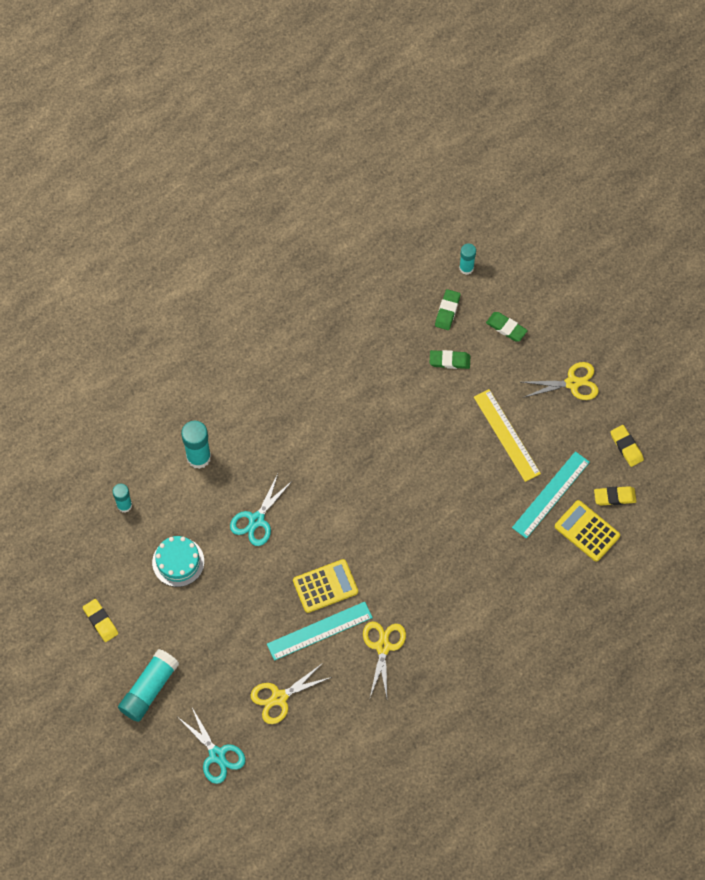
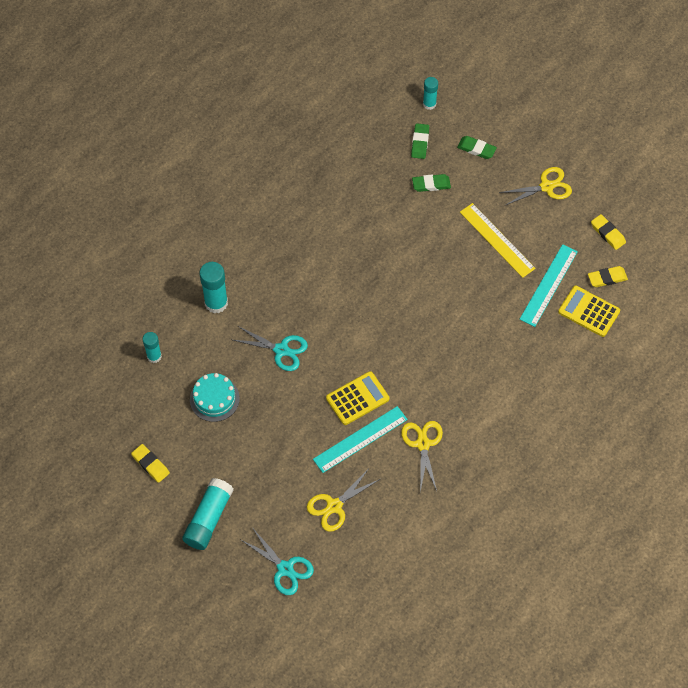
camera: 10 degrees left, 5 degrees down
turquoise scissors [230,474,293,546] -> turquoise scissors turned 90 degrees counterclockwise [233,326,308,371]

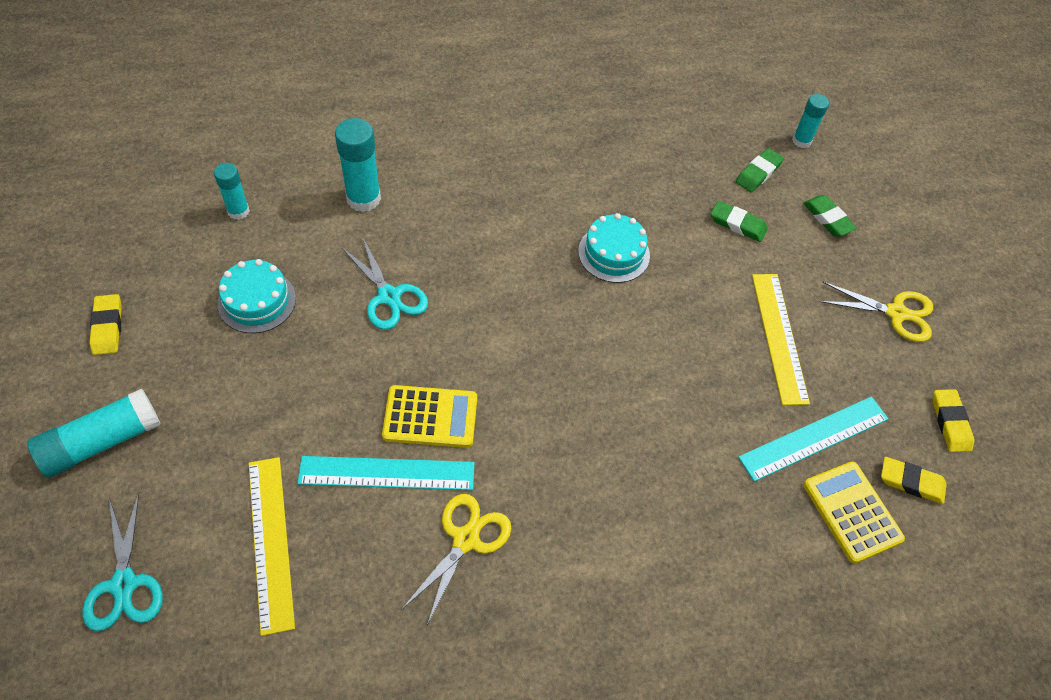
camera: 30 degrees right, 5 degrees down
yellow scissors [307,467,380,532] -> yellow ruler [249,457,295,636]
none -> turquoise cake [578,213,650,283]

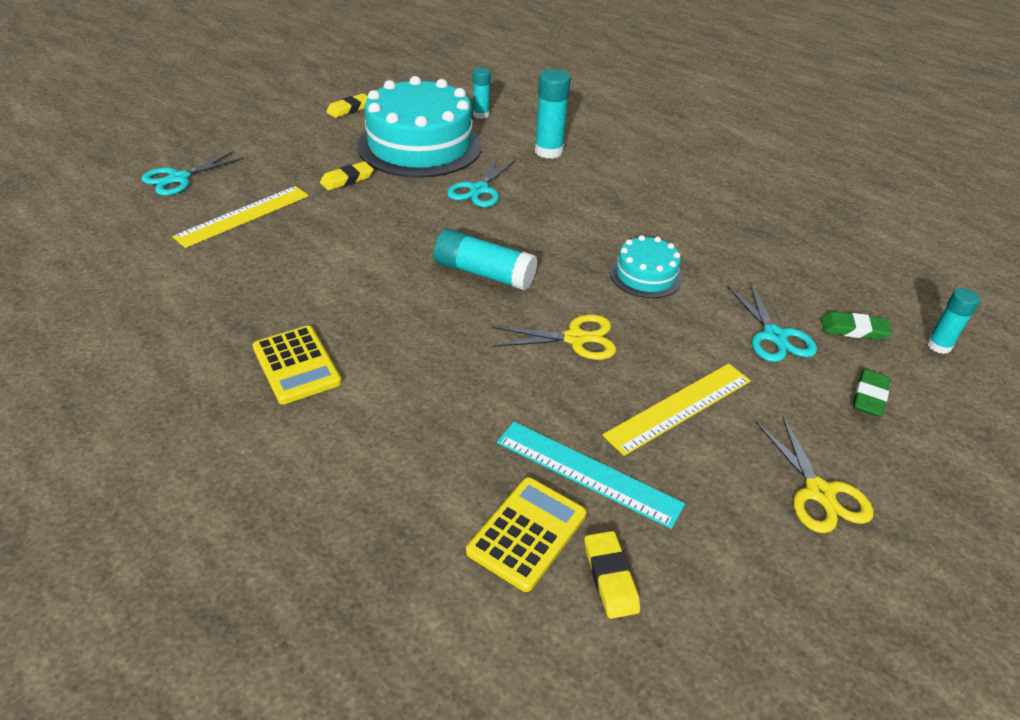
camera: 60 degrees right, 15 degrees down
turquoise glue stick [27,388,161,478] -> turquoise glue stick moved to [434,229,538,291]
turquoise cake [218,259,296,333] -> turquoise cake [357,76,482,178], size x2.10
turquoise ruler [297,456,474,490] -> none
yellow calculator [382,385,477,448] -> yellow calculator moved to [253,326,342,404]
yellow scissors [401,494,511,625] -> yellow scissors moved to [492,315,616,360]
green eraser [711,201,768,242] -> turquoise scissors [728,282,817,362]
yellow eraser [932,389,974,452] -> yellow eraser moved to [320,161,374,191]

